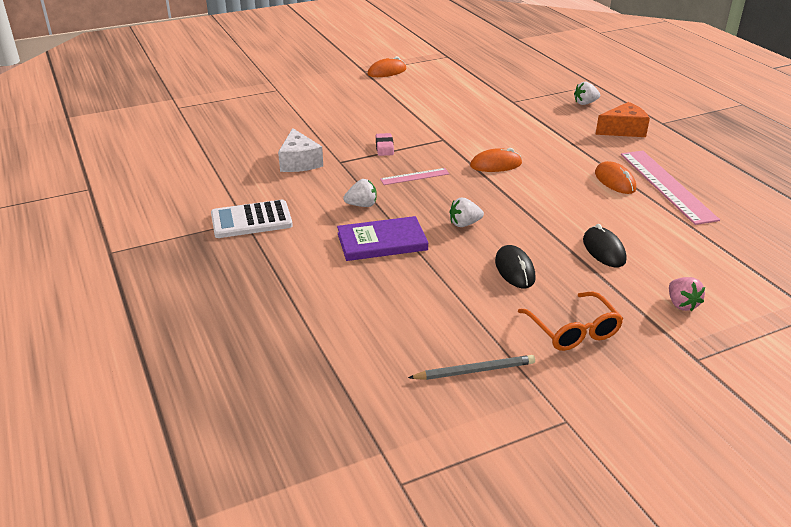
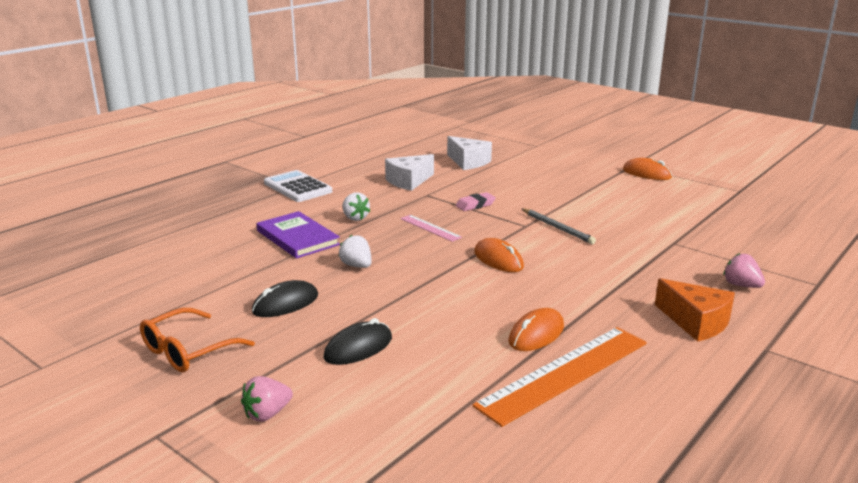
camera: 65 degrees right, 10 degrees down
grey pencil [408,355,535,380] -> grey pencil moved to [521,208,596,244]
white strawberry [574,82,600,105] -> pink strawberry [724,253,765,288]
pink ruler [621,151,720,225] -> orange ruler [472,327,647,427]
none -> white cheese [447,136,492,170]

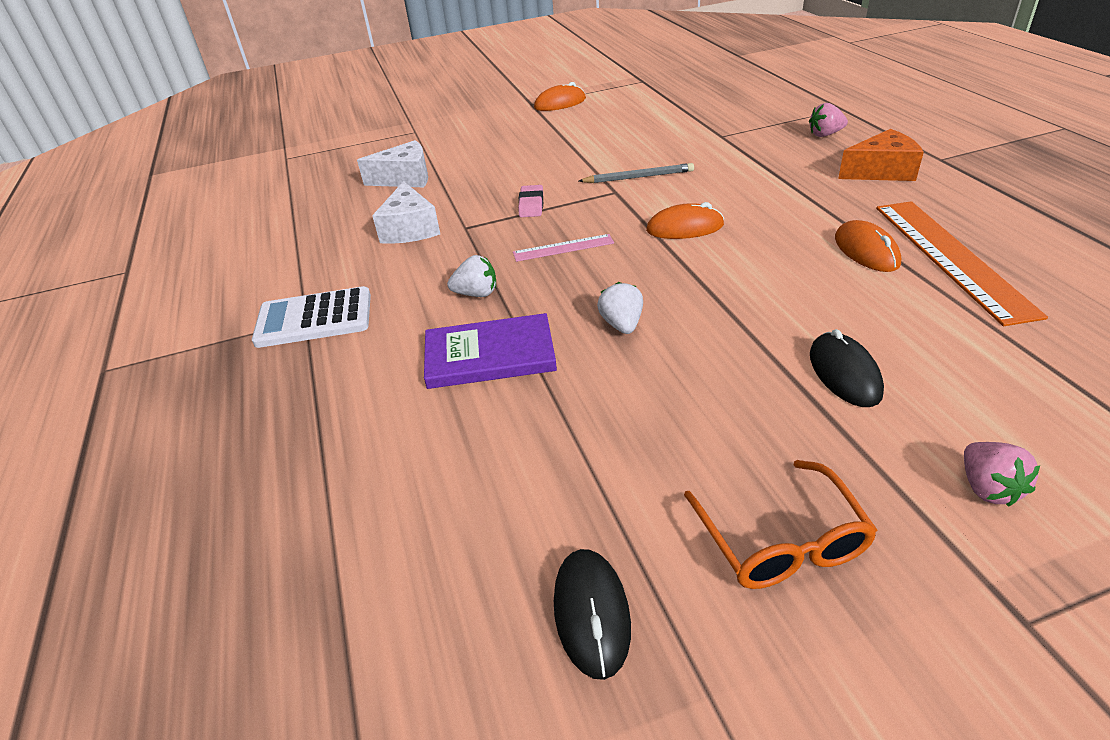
camera: 55 degrees left, 15 degrees up
black mouse [252,280,318,317] -> black mouse moved to [554,549,631,680]
white strawberry [339,235,372,268] -> white strawberry turned 90 degrees clockwise [597,282,643,334]

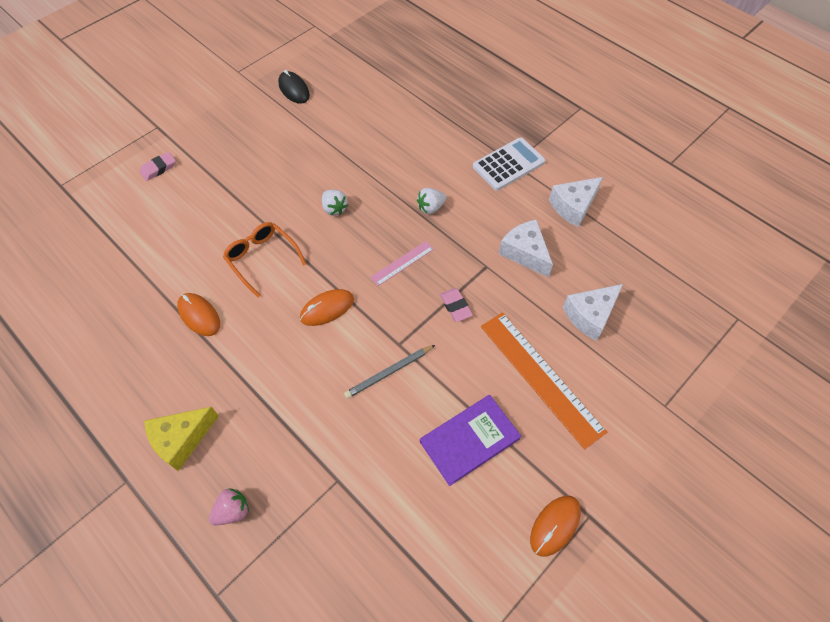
camera: 150 degrees right, 20 degrees up
purple book [424,313,557,389] -> purple book moved to [420,395,521,486]
orange glasses [684,460,877,589] -> orange glasses moved to [223,222,306,298]
black mouse [810,329,884,407] -> none
orange cheese [838,129,924,181] -> yellow cheese [144,407,219,471]
orange ruler [876,201,1048,326] -> orange ruler moved to [481,312,607,449]
pink strawberry [964,442,1040,507] -> pink eraser [140,152,176,181]
none -> white cheese [549,177,603,227]

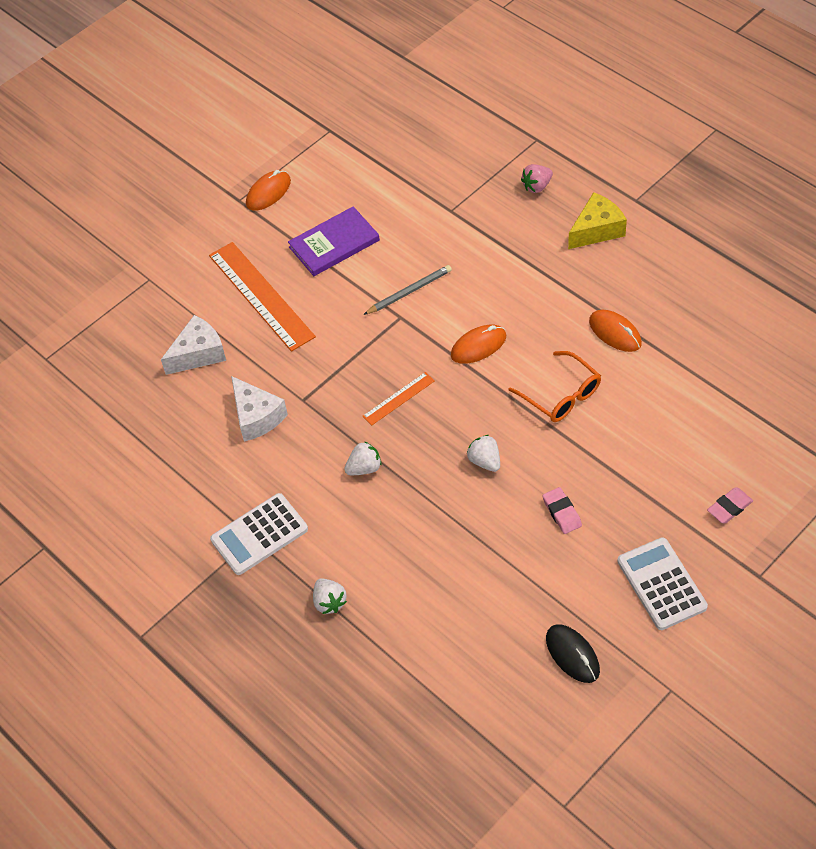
camera: 175 degrees left, 5 degrees down
pink ruler [370,241,434,286] -> orange ruler [363,372,435,425]
pink eraser [440,288,473,322] -> pink eraser moved to [542,487,582,534]
white cheese [549,177,603,227] -> none
none -> white strawberry [313,578,347,614]
none -> white calculator [617,537,708,630]

